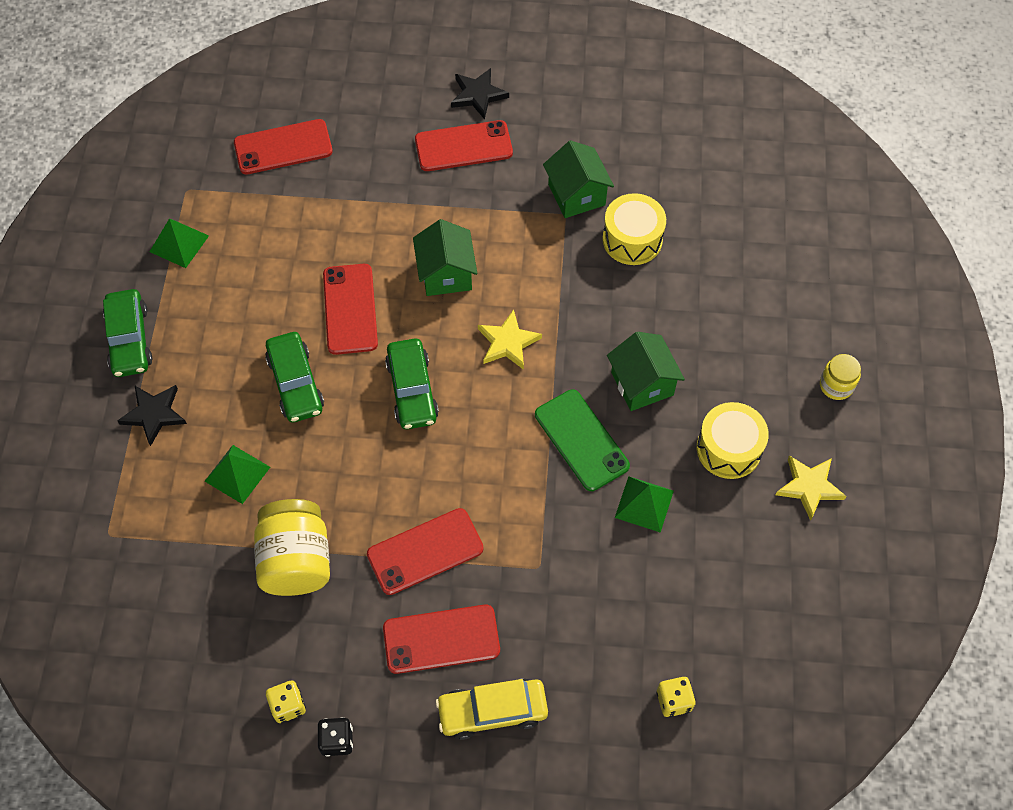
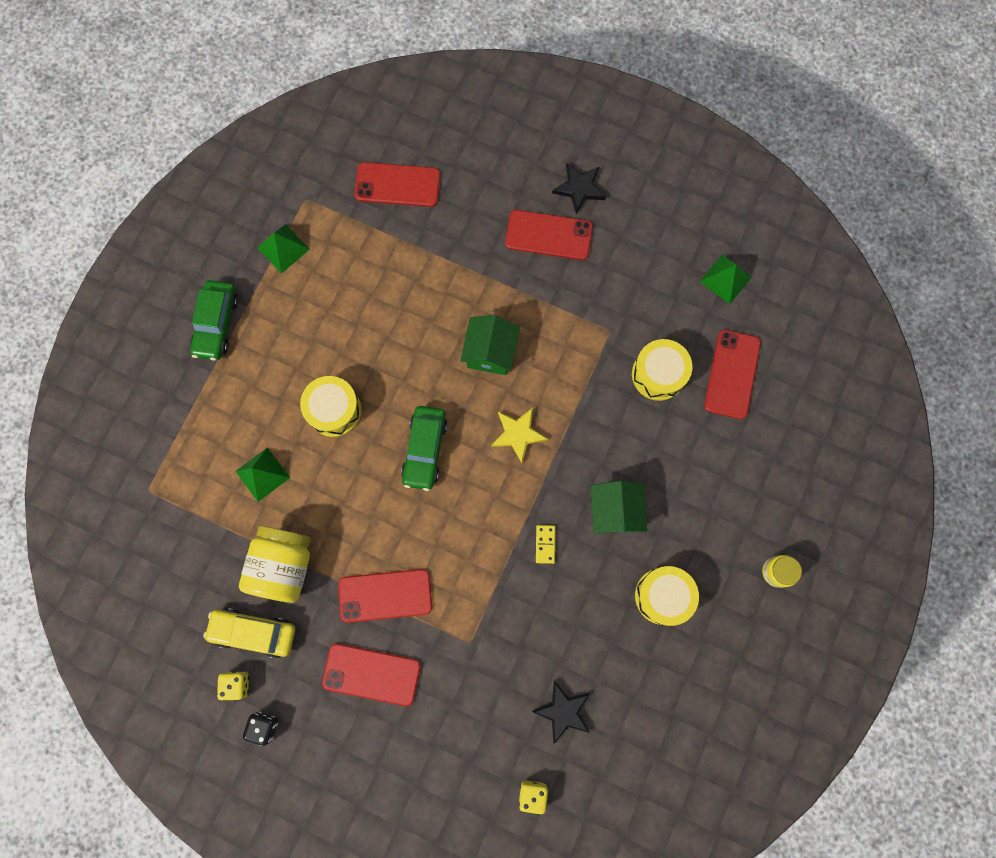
camera: 20 degrees right, 15 degrees up
black star [117,385,187,446] -> black star moved to [532,681,590,744]
green car [265,332,324,422] -> yellow drum [300,376,362,437]
red phone [323,264,378,355] -> red phone moved to [704,330,761,419]
yellow car [435,679,548,740] -> yellow car moved to [203,608,295,658]
green phone [535,389,630,491] -> yellow domino [536,525,555,564]
green house [543,140,614,218] -> none
green pyramid [615,476,674,533] -> green pyramid moved to [700,255,752,304]
yellow star [776,455,847,521] -> none

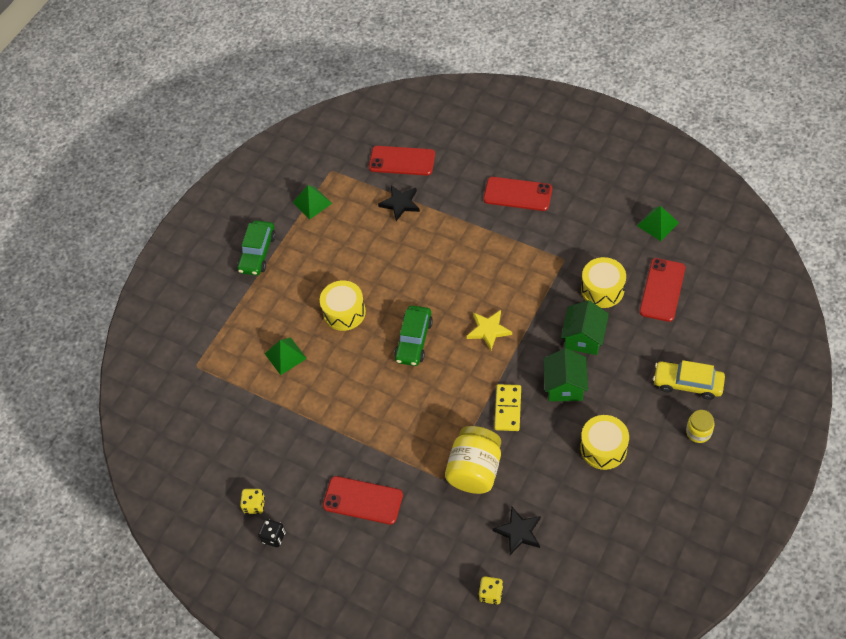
camera: 10 degrees right, 20 degrees down
yellow car [203,608,295,658] -> yellow car moved to [653,360,725,400]
yellow jar [239,526,311,603] -> yellow jar moved to [445,426,501,494]
red phone [338,569,432,623] -> none
green house [460,315,520,375] -> green house moved to [561,300,609,355]
yellow domino [536,525,555,564] -> yellow domino [494,384,521,431], size x1.62
black star [552,163,606,214] -> black star moved to [378,185,420,221]

